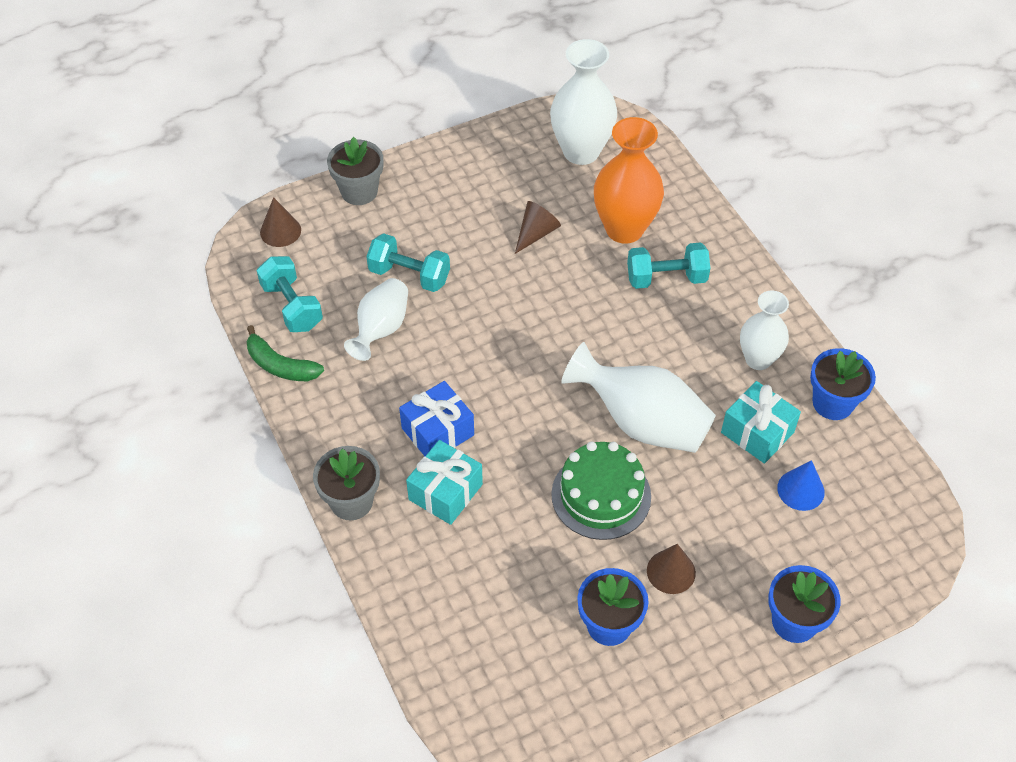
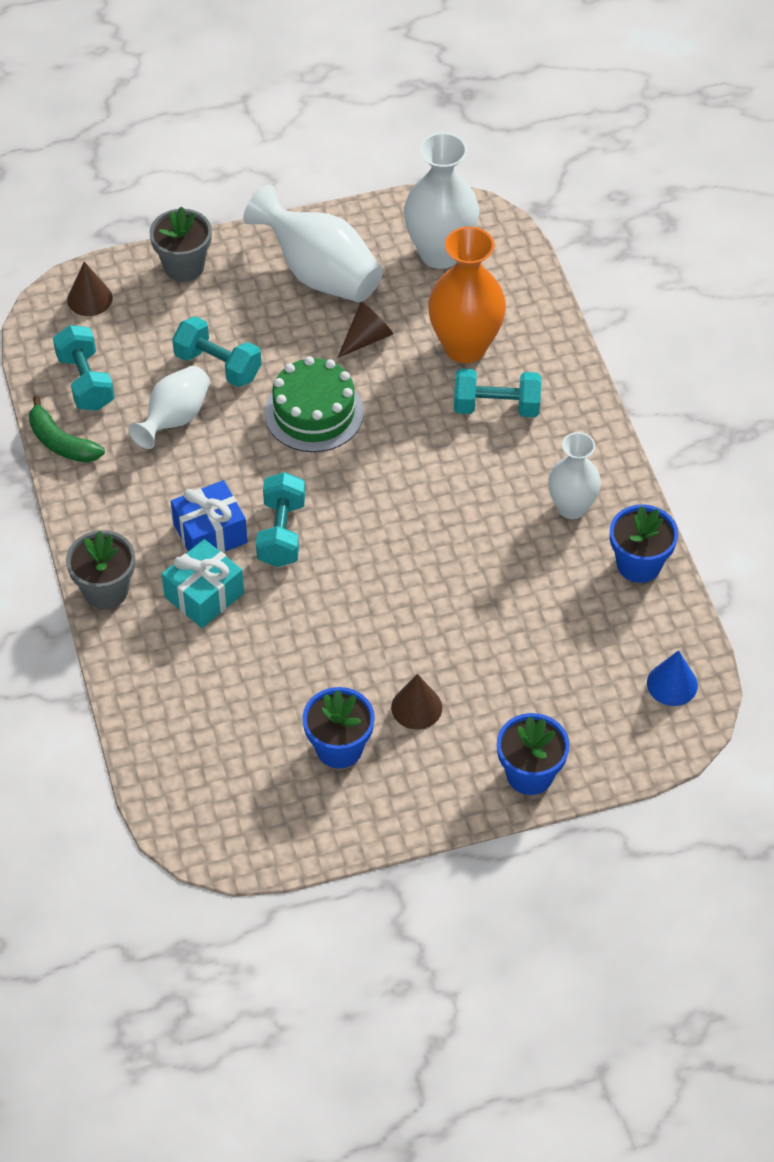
camera: 10 degrees right, 0 degrees up
green cake [551,441,651,540] -> green cake moved to [265,356,364,452]
white vase [561,342,716,453] -> white vase moved to [243,185,383,303]
turquoise gift [721,381,801,464] -> none
blue cone [777,460,825,511] -> blue cone moved to [647,650,698,706]
none -> turquoise dumbbell [256,472,305,567]

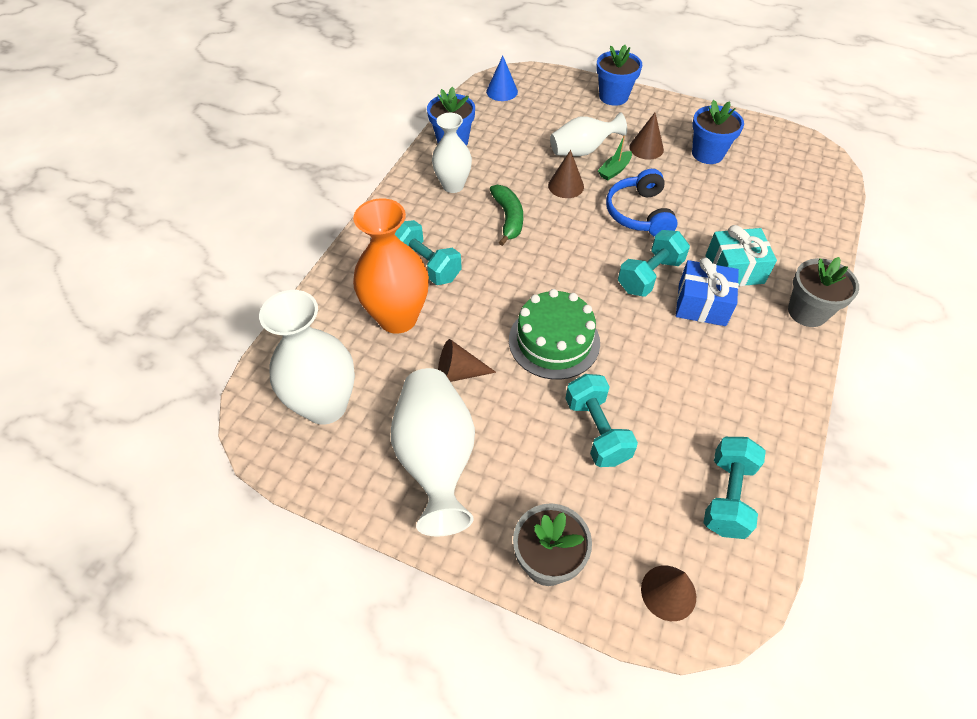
camera: 140 degrees left, 0 degrees up
green banana [29,396,105,463] -> green banana moved to [490,185,523,246]
white vase [128,366,210,449] -> white vase moved to [550,112,627,156]
none -> brown cone [548,150,584,198]
none -> green boat [598,136,632,181]
none -> blue headphones [606,169,678,237]

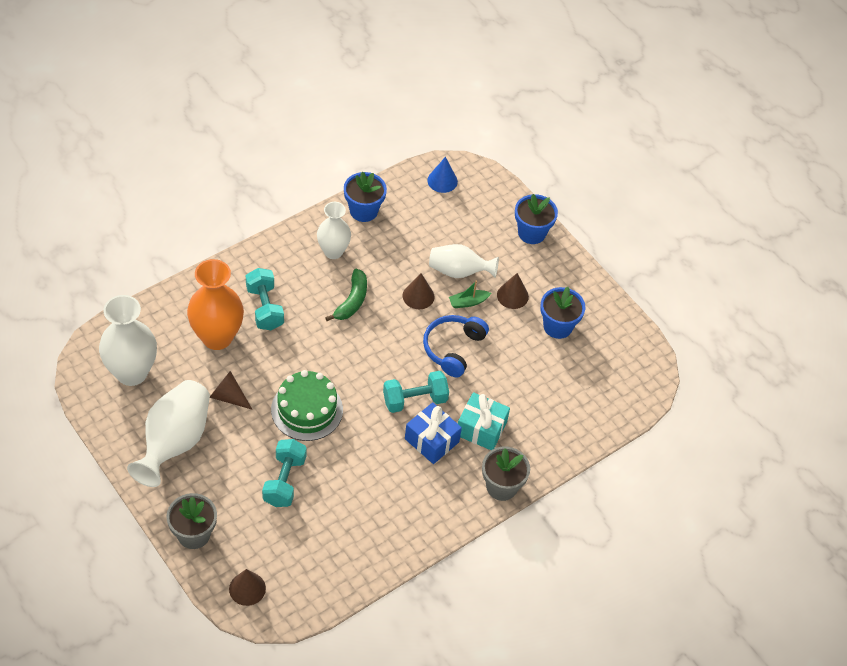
camera: 25 degrees right, 0 degrees up
turquoise dumbbell [703,437,766,539] -> none

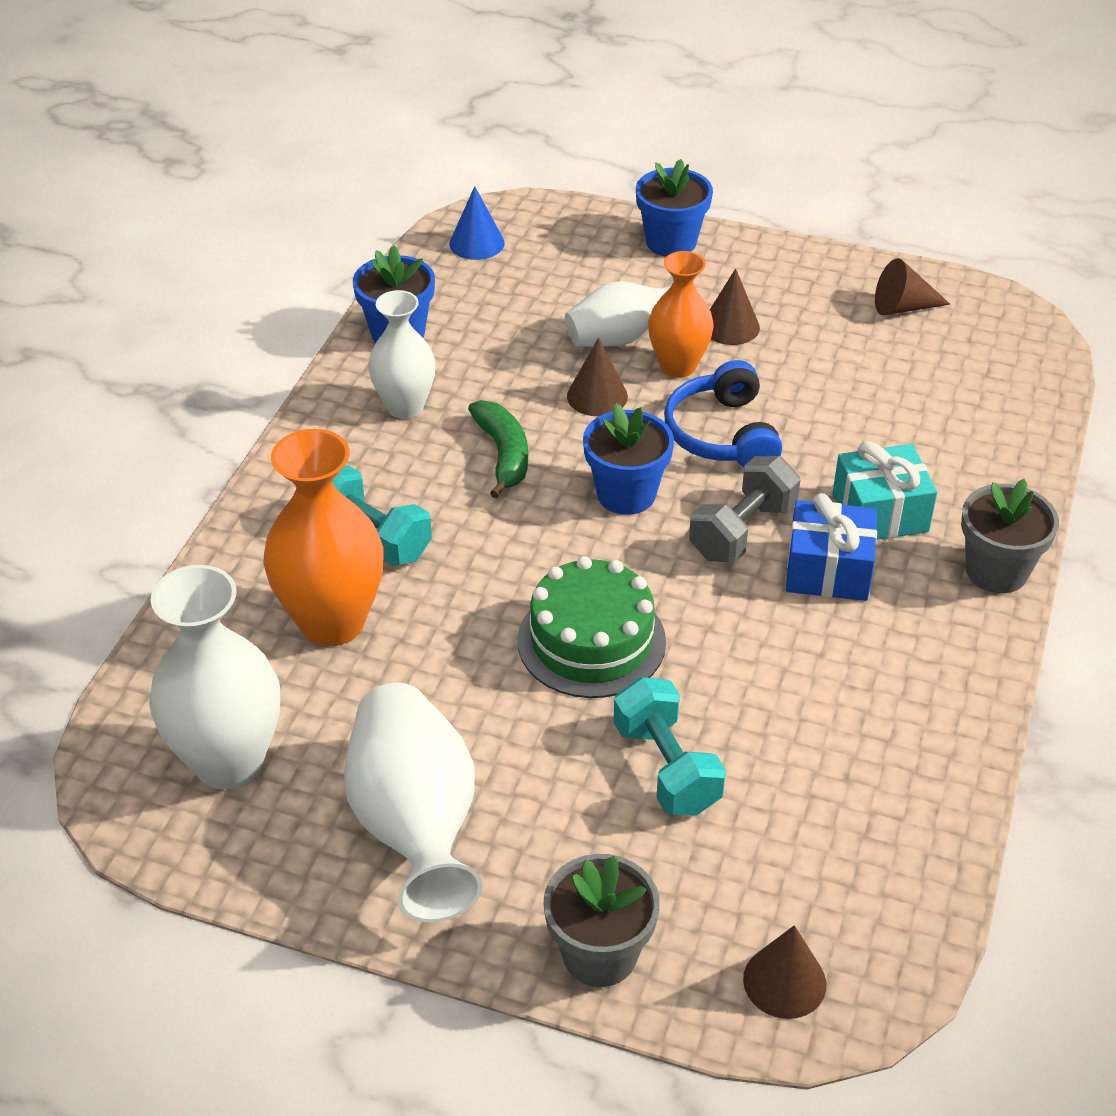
camera: 30 degrees left, 10 degrees down
brown cone [210,371,252,409] -> brown cone moved to [875,258,950,315]
turquoise dumbbell [383,371,449,413] -> grey dumbbell [689,456,800,563]
green boat [449,280,491,308] -> orange vase [648,251,714,378]
blue flower pot [540,287,585,339] -> blue flower pot moved to [583,403,674,515]

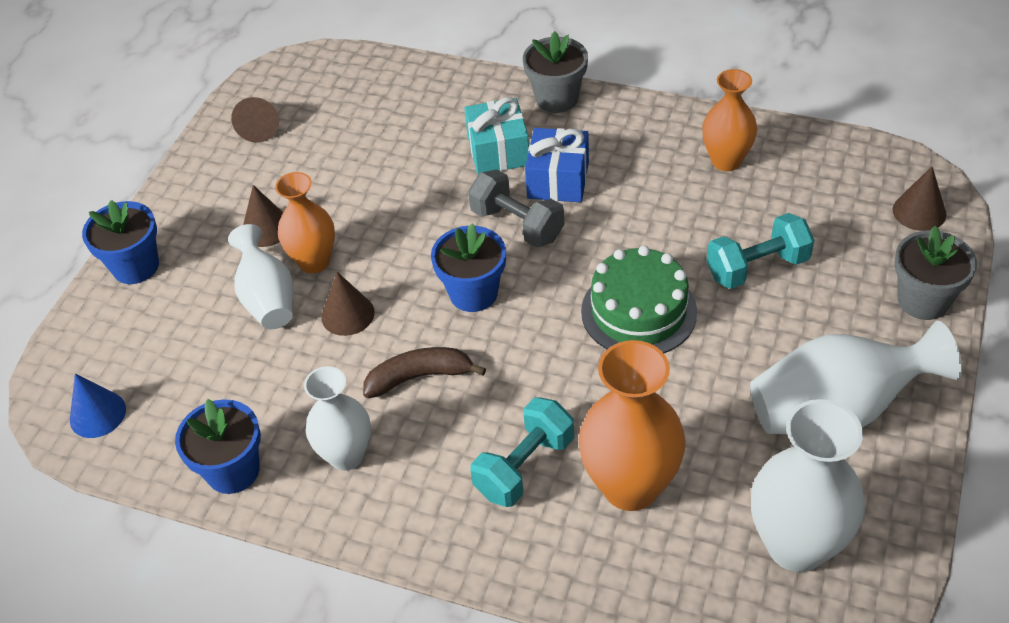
camera: 85 degrees left, 5 degrees up
green banana [468,400,528,498] -> brown banana [363,347,486,398]
blue headphones [664,360,782,467] -> none
none -> orange vase [702,69,757,171]

